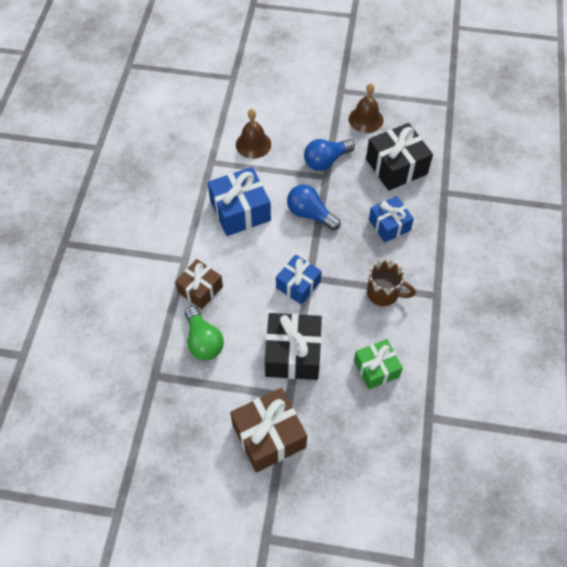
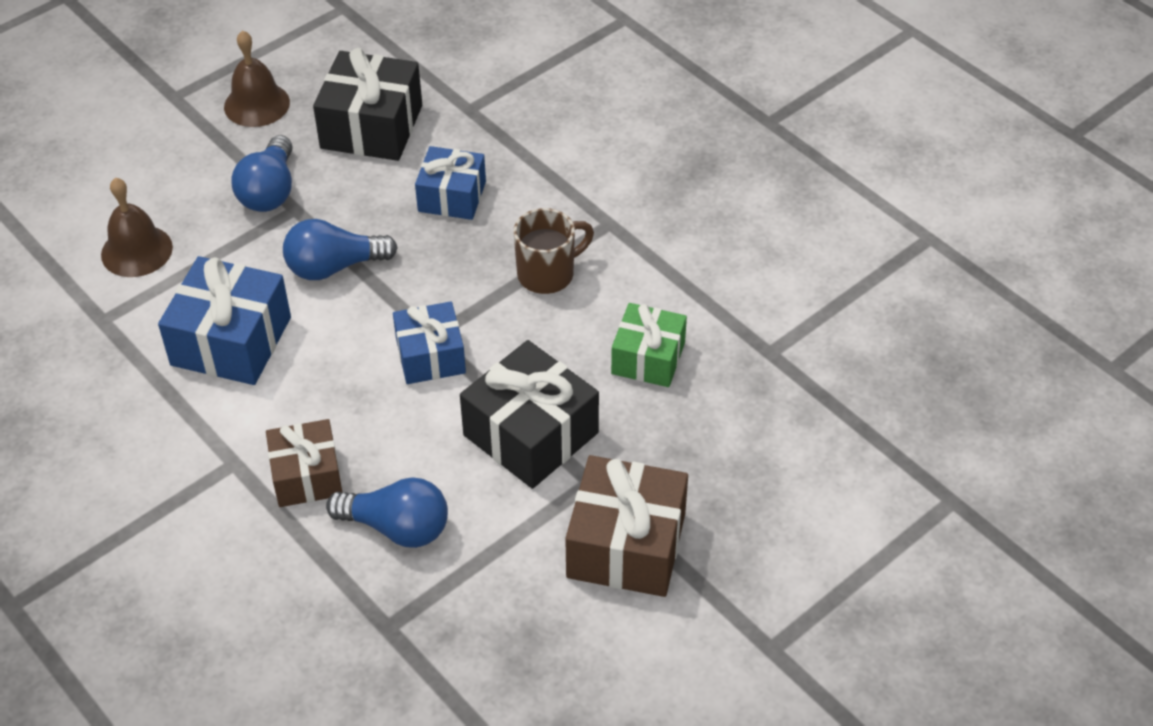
camera: 50 degrees left, 10 degrees down
green light bulb [185,306,224,360] -> blue light bulb [326,477,448,548]

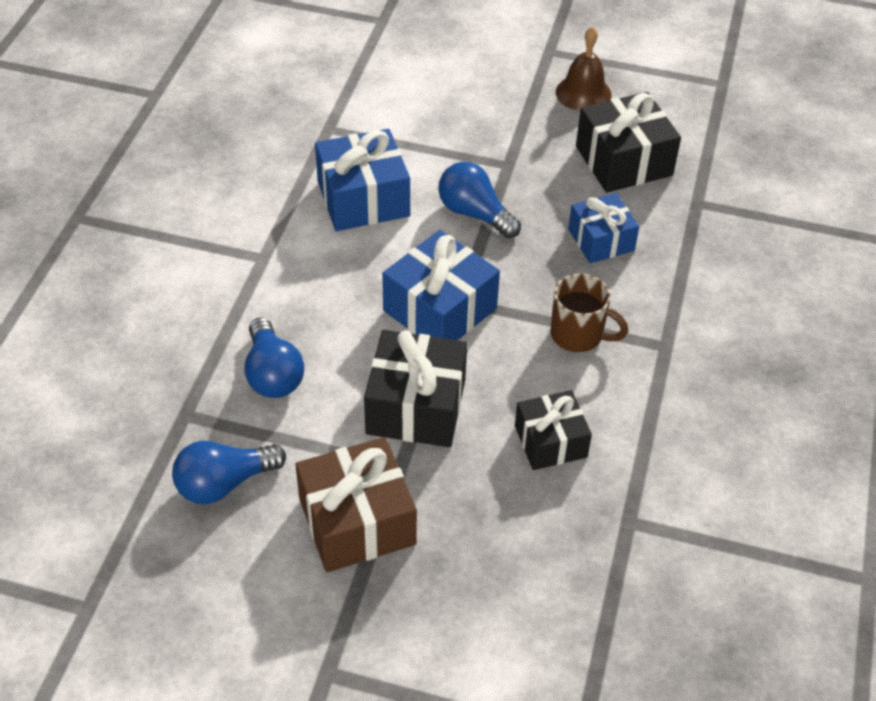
camera: 55 degrees right, 0 degrees up
brown bell [101,178,173,277] -> none
blue light bulb [231,135,293,212] -> blue light bulb moved to [172,441,286,504]
brown gift [266,419,342,507] -> none
blue gift [393,302,466,384] -> blue gift [382,230,500,340], size x1.54
green gift [611,303,687,387] -> black gift [515,390,592,470]

